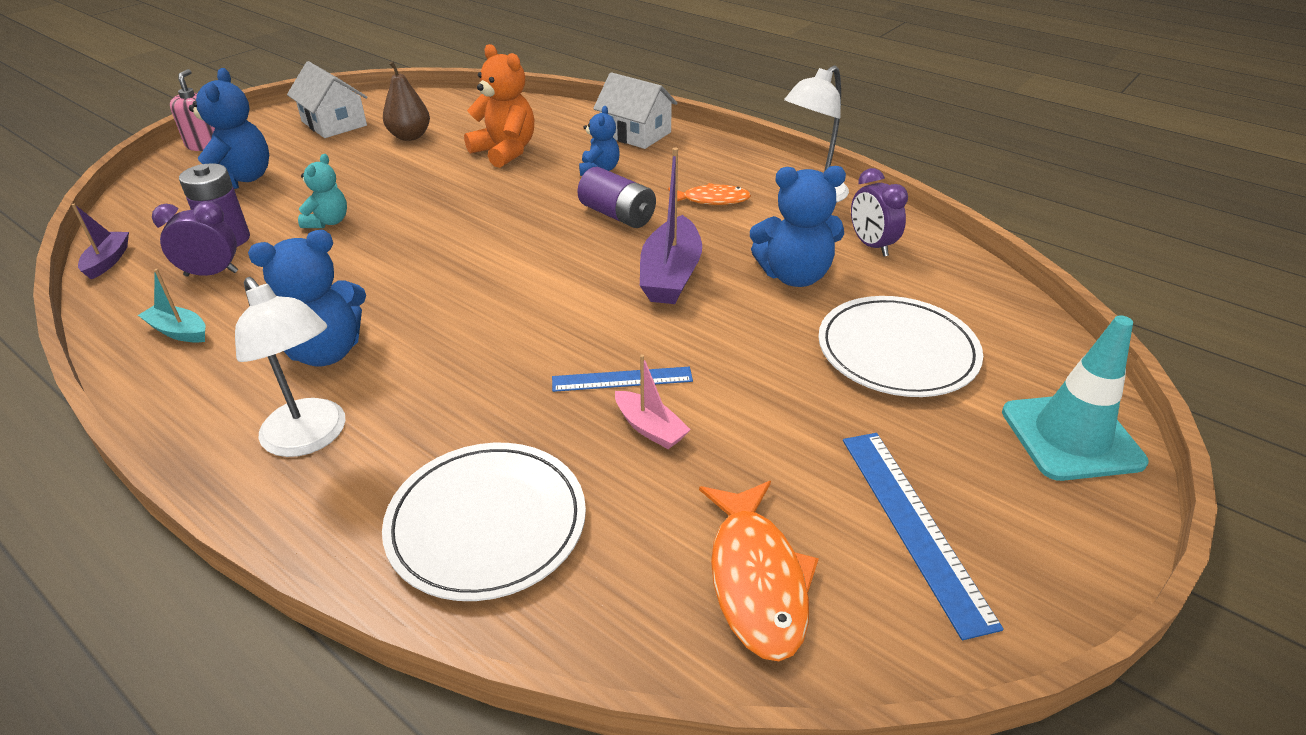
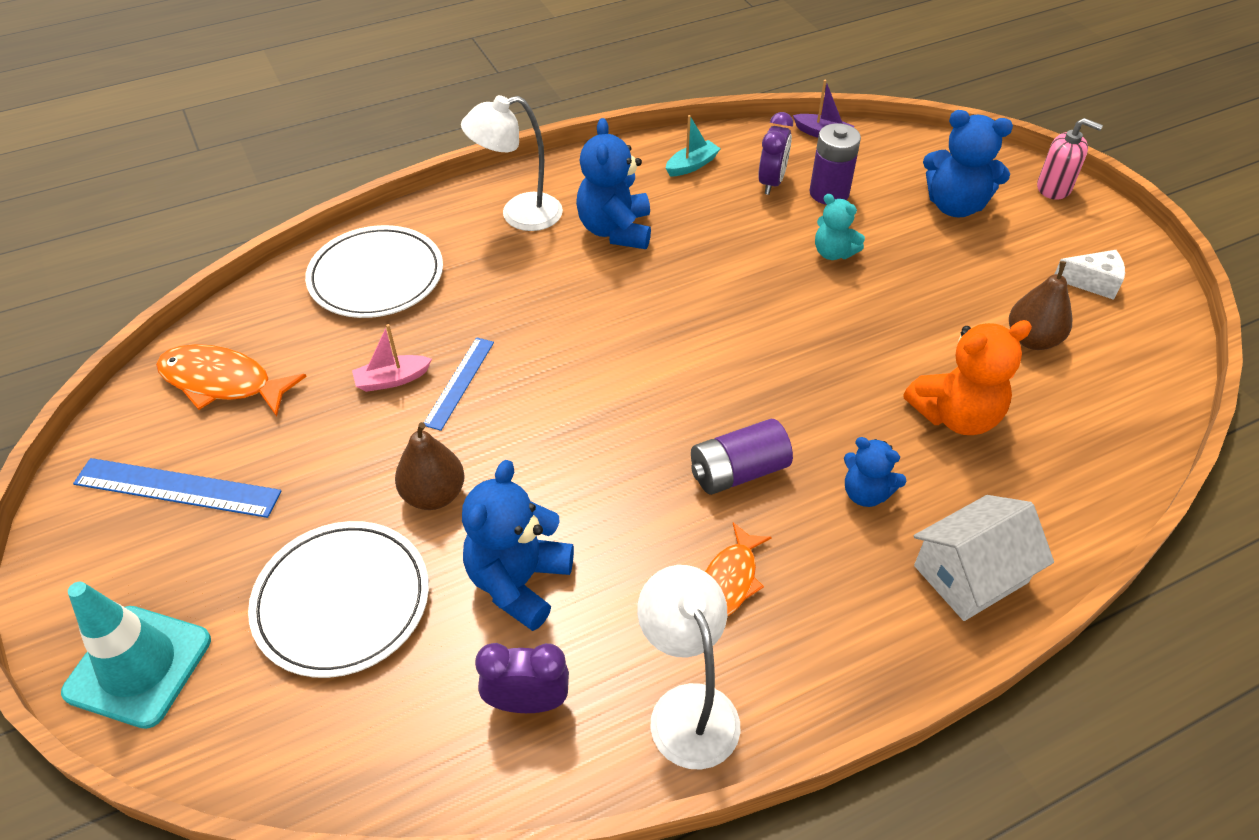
camera: 115 degrees right, 10 degrees up
white house [287,61,368,138] -> white cheese [1055,250,1125,300]
purple boat [640,147,702,304] -> none
none -> brown pear [395,422,465,510]

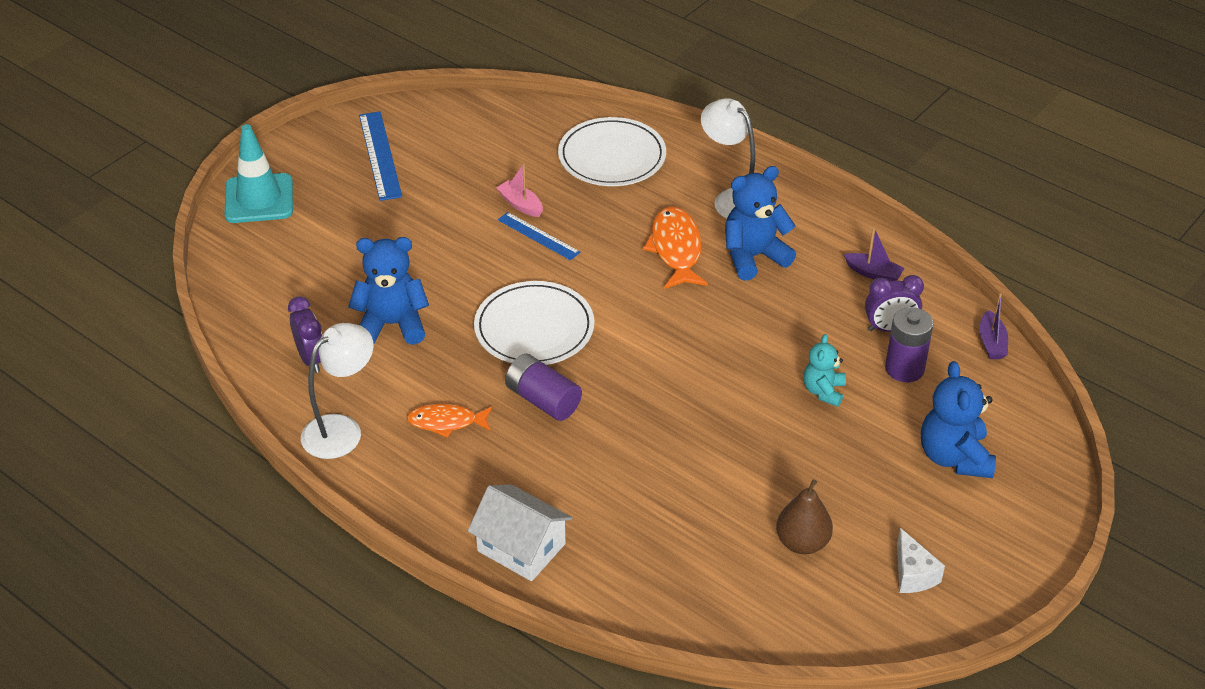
camera: 65 degrees right, 5 degrees down
orange fish [156,344,307,417] -> orange fish moved to [643,207,708,289]
white plate [248,521,429,678] -> white plate moved to [474,281,594,365]
brown pear [395,422,465,510] -> none
blue ruler [424,337,494,431] -> blue ruler turned 45 degrees clockwise [498,212,580,260]
turquoise boat [666,115,721,176] -> purple boat [844,227,904,281]
blue teddy bear [844,437,906,507] -> none
orange teddy bear [903,320,1032,435] -> none
pink soap dispenser [1037,118,1103,200] -> none

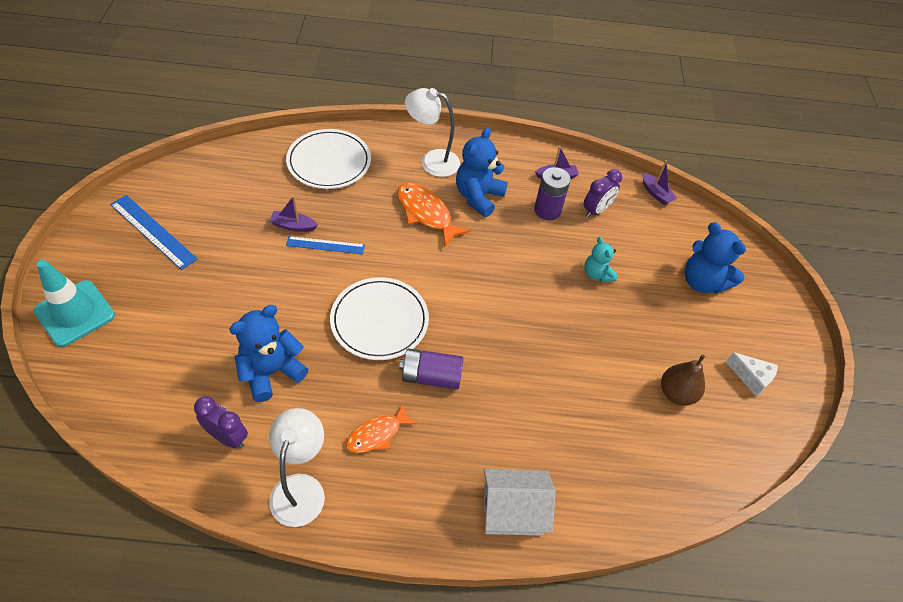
camera: 40 degrees left, 10 degrees up
pink boat [496,164,543,217] -> purple boat [269,196,318,232]
purple battery [885,307,934,382] -> purple battery moved to [534,167,571,220]

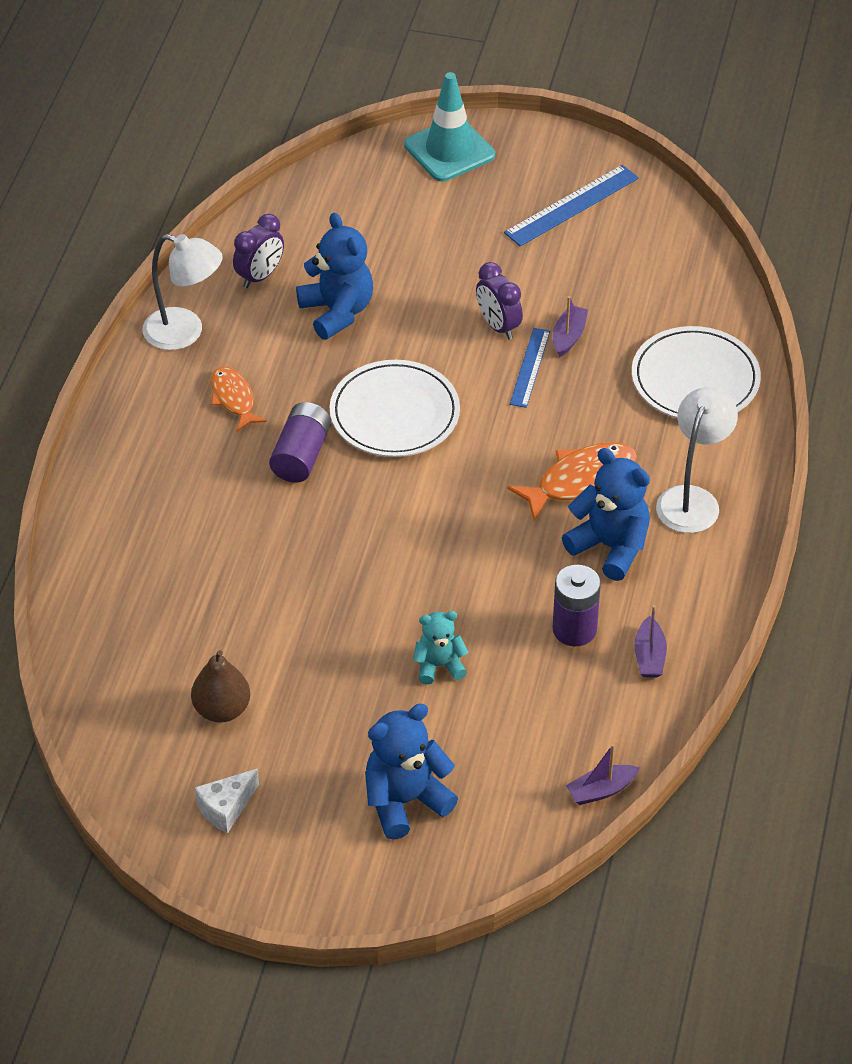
camera: 105 degrees right, 5 degrees down
white house [484,469,556,536] -> none
purple clock [583,169,622,218] -> purple clock moved to [476,262,523,339]

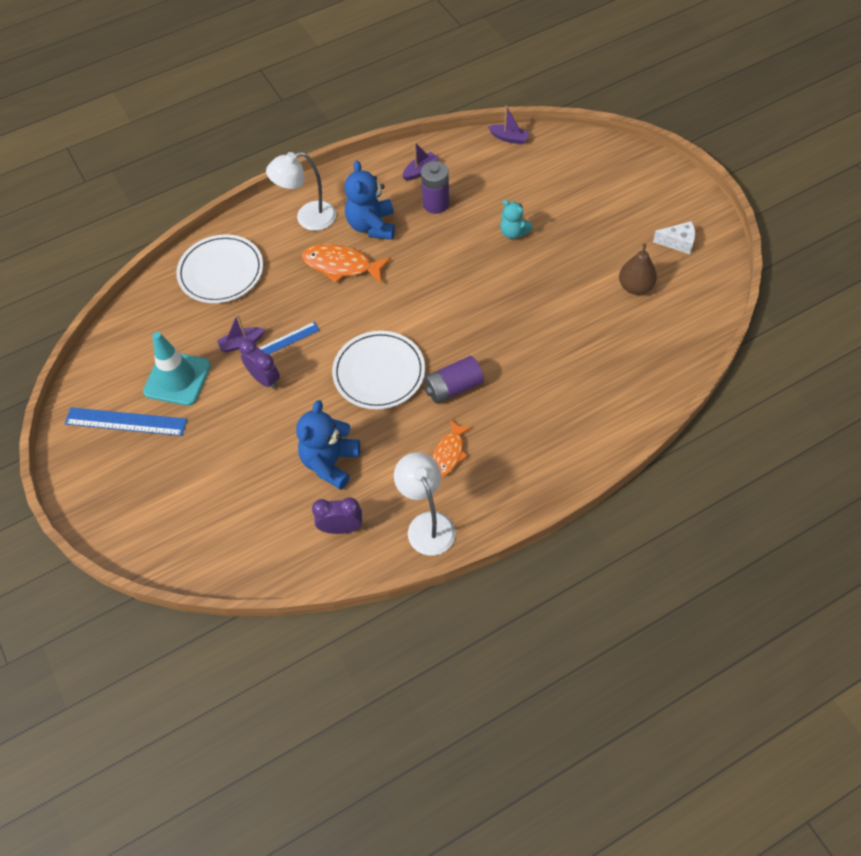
camera: 130 degrees left, 10 degrees up
blue teddy bear [365,704,458,840] -> none
turquoise traffic cone [404,72,495,182] -> turquoise traffic cone moved to [143,332,211,406]
purple clock [476,262,523,339] -> purple clock turned 60 degrees counterclockwise [239,339,280,389]

